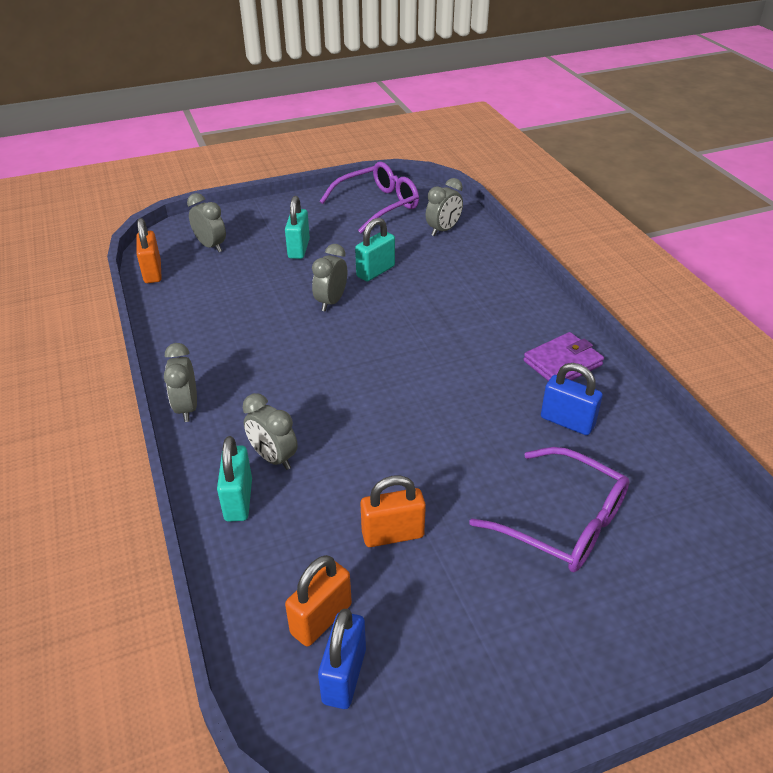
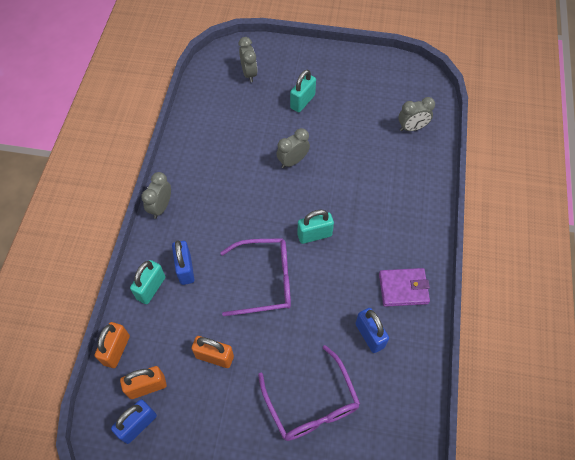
camera: 30 degrees right, 20 degrees up
orange padlock [137,218,162,283] -> orange padlock moved to [95,322,130,368]
grey clock [243,393,298,470] -> blue padlock [172,240,194,285]
purple glasses [320,162,419,233] -> purple glasses moved to [220,238,291,316]
turquoise padlock [355,218,395,281] -> turquoise padlock moved to [297,210,334,244]

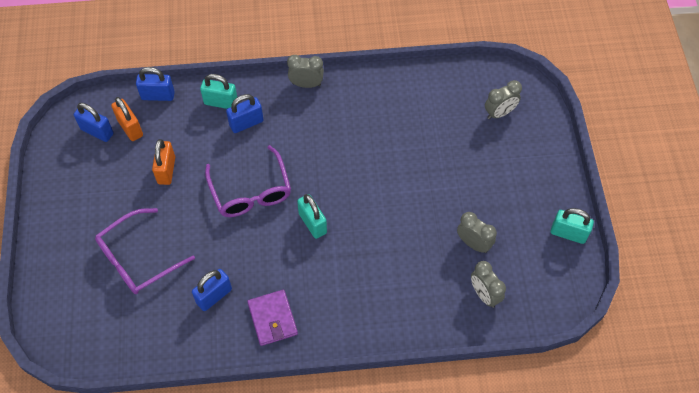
camera: 75 degrees right, 0 degrees up
orange padlock [95,322,130,368] -> blue padlock [136,67,175,101]
grey clock [276,128,310,168] -> grey clock moved to [457,212,497,253]
turquoise padlock [290,69,316,112] -> turquoise padlock moved to [551,208,594,244]

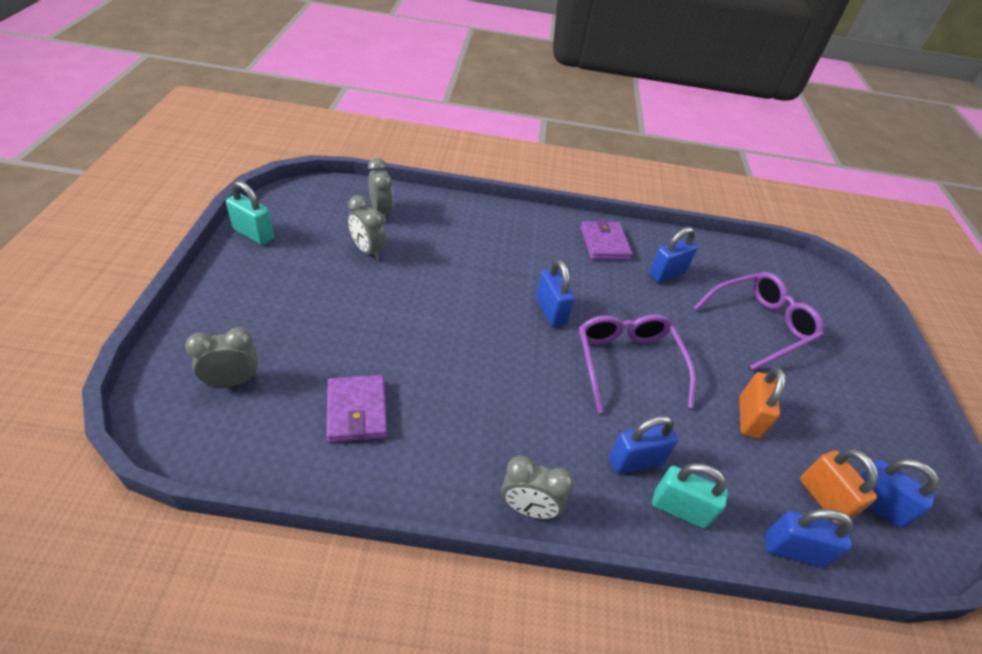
camera: 175 degrees left, 15 degrees down
turquoise padlock [297,194,327,239] -> blue padlock [536,259,575,327]
none -> purple wallet [326,375,387,443]

